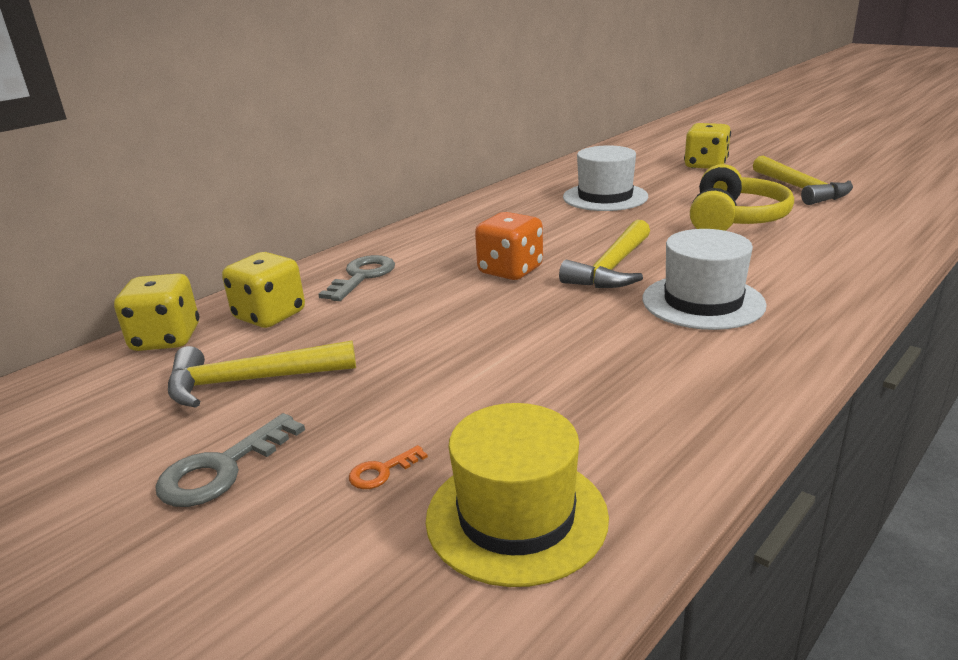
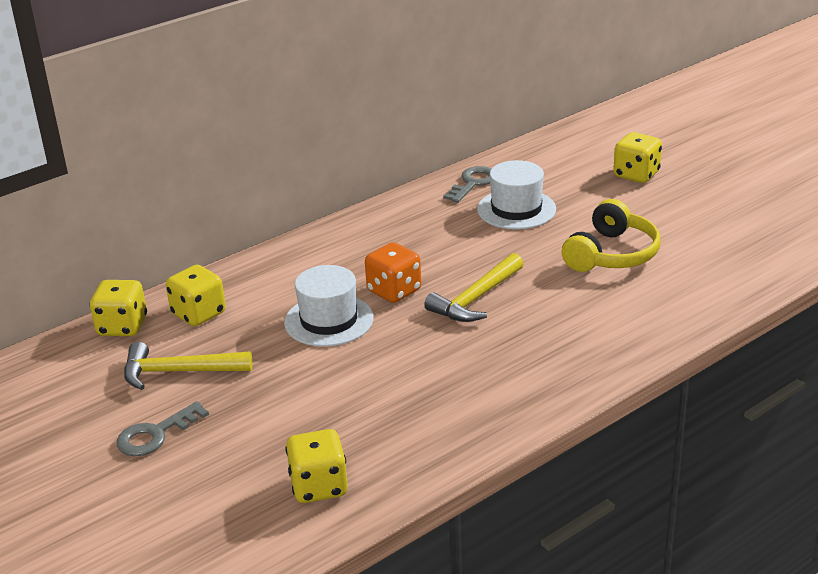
camera: 10 degrees right, 5 degrees up
grey key [319,255,395,301] -> grey key moved to [443,166,492,203]
orange key [349,445,428,489] -> none
yellow hat [426,403,609,587] -> yellow dice [285,429,348,503]
white hat [643,229,767,330] -> white hat moved to [284,265,373,347]
yellow hammer [753,155,853,205] -> none

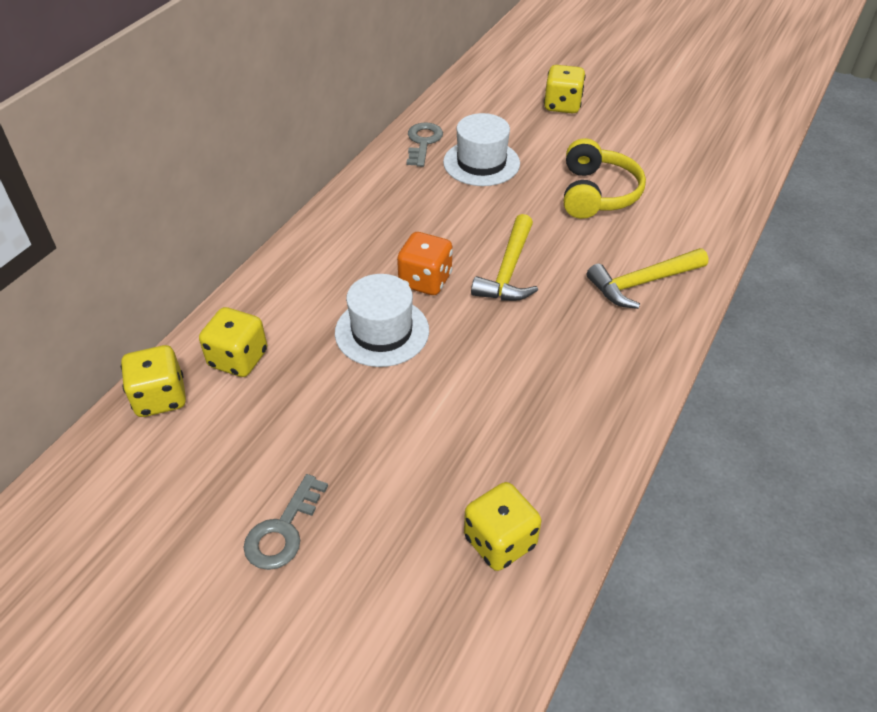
camera: 25 degrees left, 15 degrees up
yellow hammer [124,342,252,390] -> yellow hammer moved to [587,248,708,309]

